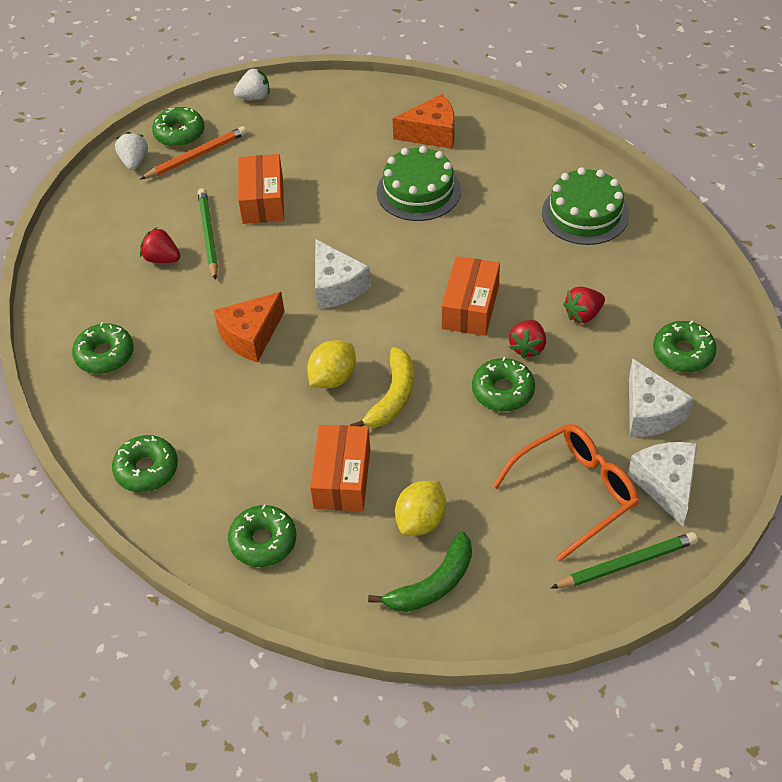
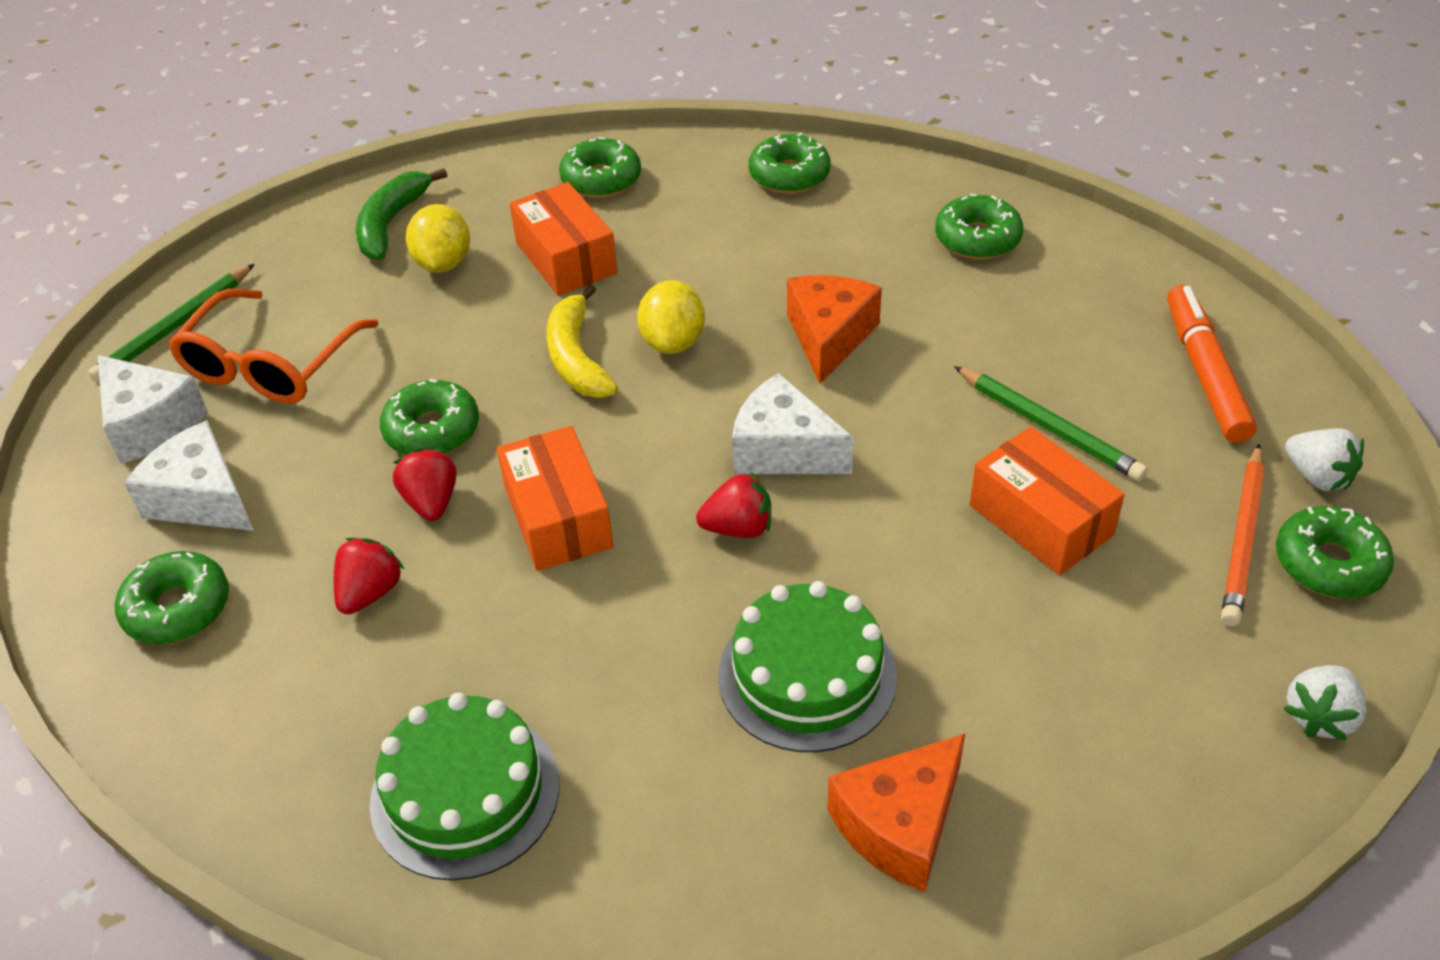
camera: 145 degrees right, 5 degrees down
red strawberry [140,228,180,263] -> red strawberry moved to [696,472,771,538]
none -> orange marker [1167,285,1257,443]

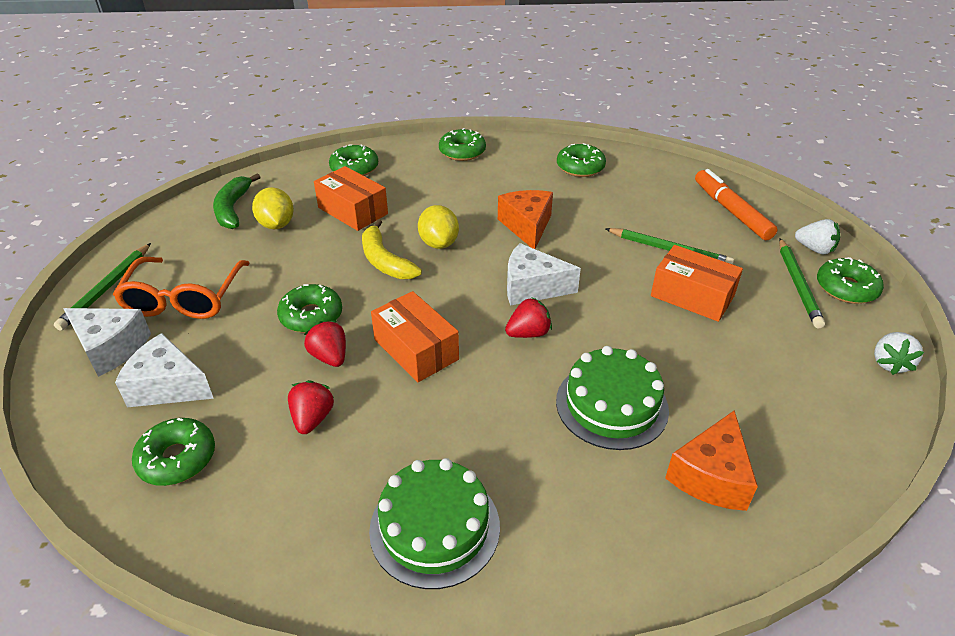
camera: 20 degrees left, 5 degrees down
orange pencil [1221,444,1265,626] -> green pencil [779,238,825,329]

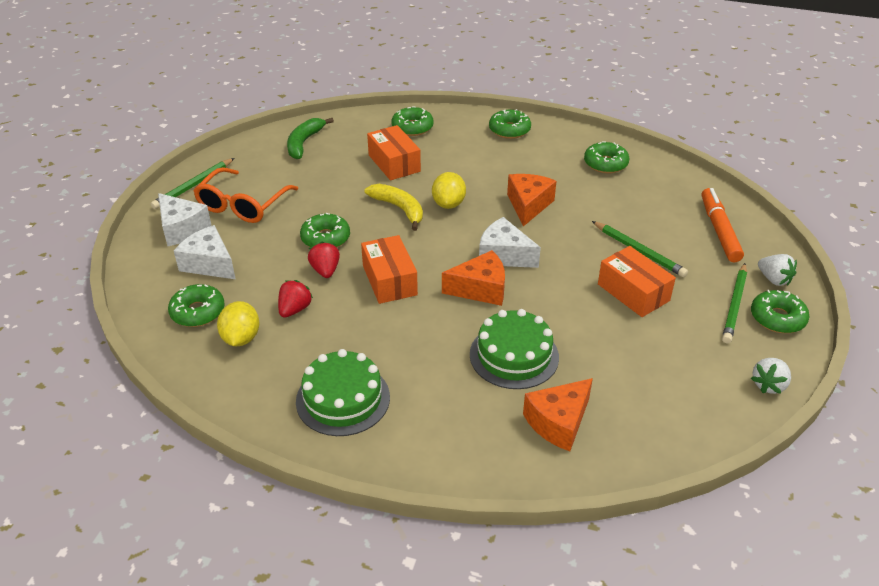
camera: 20 degrees right, 0 degrees up
yellow lemon [252,187,294,229] -> yellow lemon moved to [217,301,259,346]
yellow banana [362,219,422,279] -> yellow banana turned 150 degrees clockwise [365,184,423,231]
red strawberry [505,297,552,338] -> orange cheese [442,250,505,306]

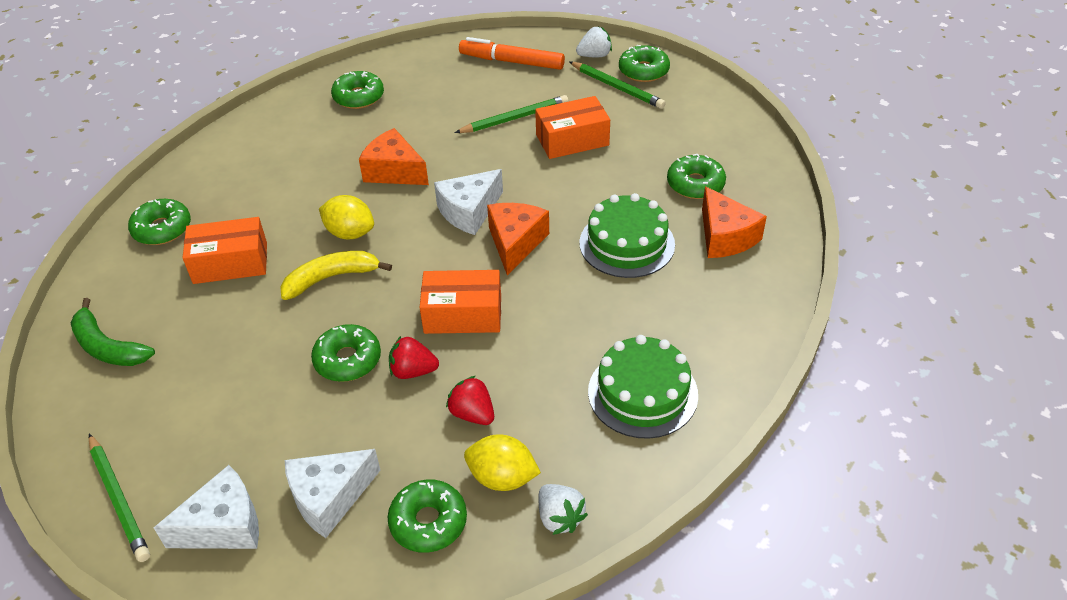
camera: 70 degrees left, 5 degrees up
orange glasses [193,167,298,223] -> none
green donut [489,109,531,139] -> green donut moved to [667,154,726,199]
white strawberry [751,358,791,394] -> white strawberry moved to [538,484,588,535]

